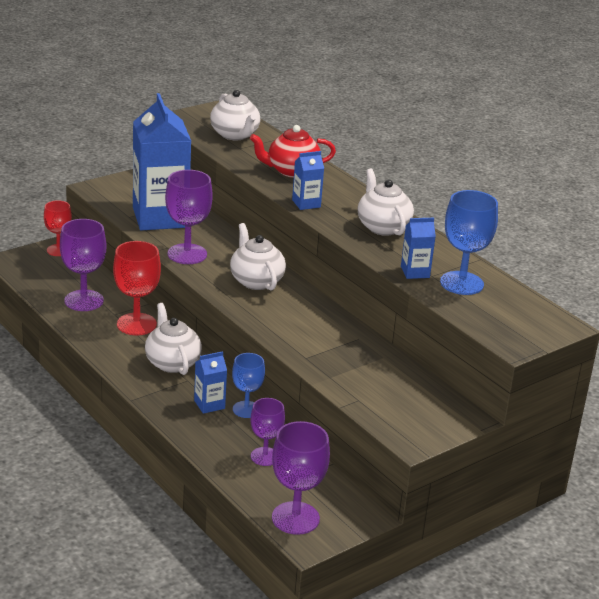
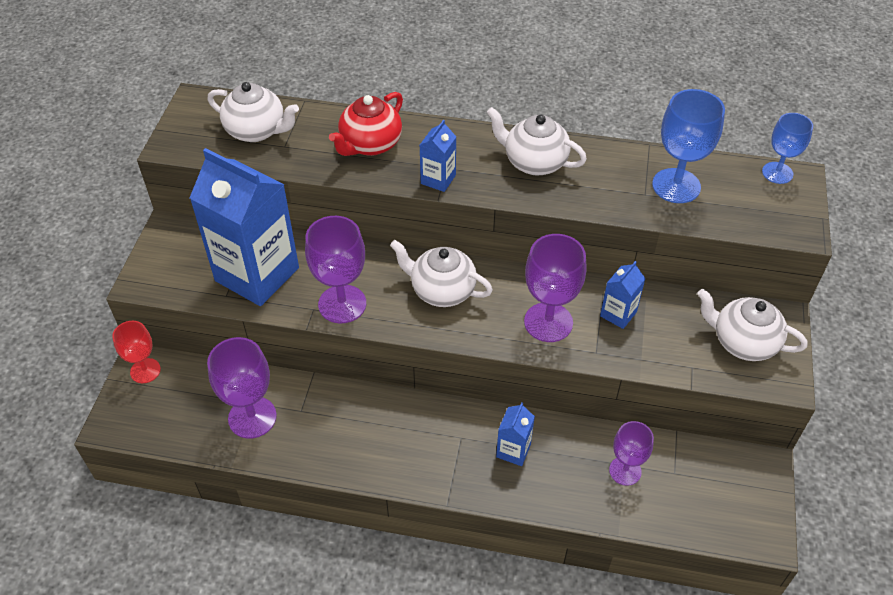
camera: 40 degrees left, 20 degrees up
red goblet [113,241,161,335] -> none
white teapot [145,303,202,375] -> white teapot moved to [697,289,807,361]
blue goblet [232,353,265,418] -> blue goblet moved to [762,113,813,184]
purple goblet [272,421,330,535] -> purple goblet moved to [524,234,587,342]
blue carton [401,218,436,279] -> blue carton moved to [600,261,645,329]

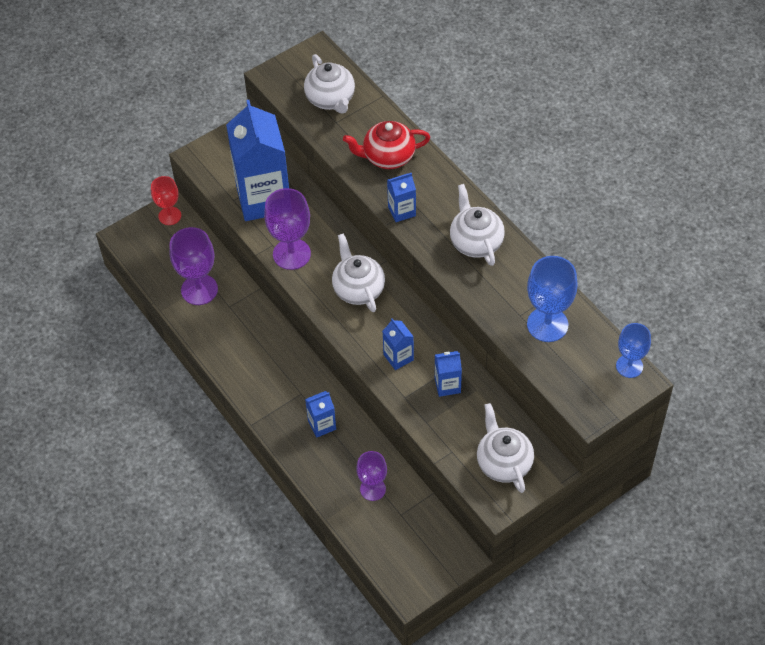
camera: 45 degrees right, 5 degrees up
purple goblet [524,234,587,342] -> blue carton [383,318,414,370]

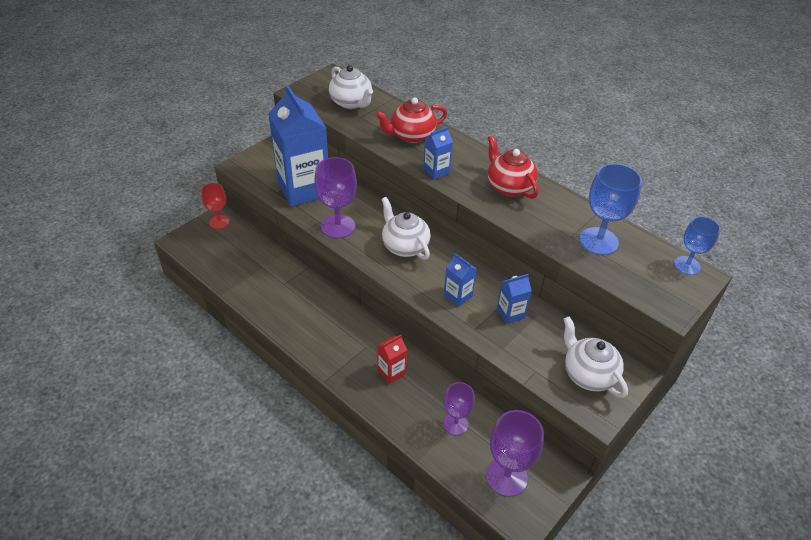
camera: 15 degrees left, 10 degrees down
purple goblet [169,227,218,305] -> purple goblet moved to [486,410,544,497]
blue carton [305,391,336,438] -> red carton [377,335,407,384]
white teapot [450,184,505,266] -> red teapot [488,135,539,199]

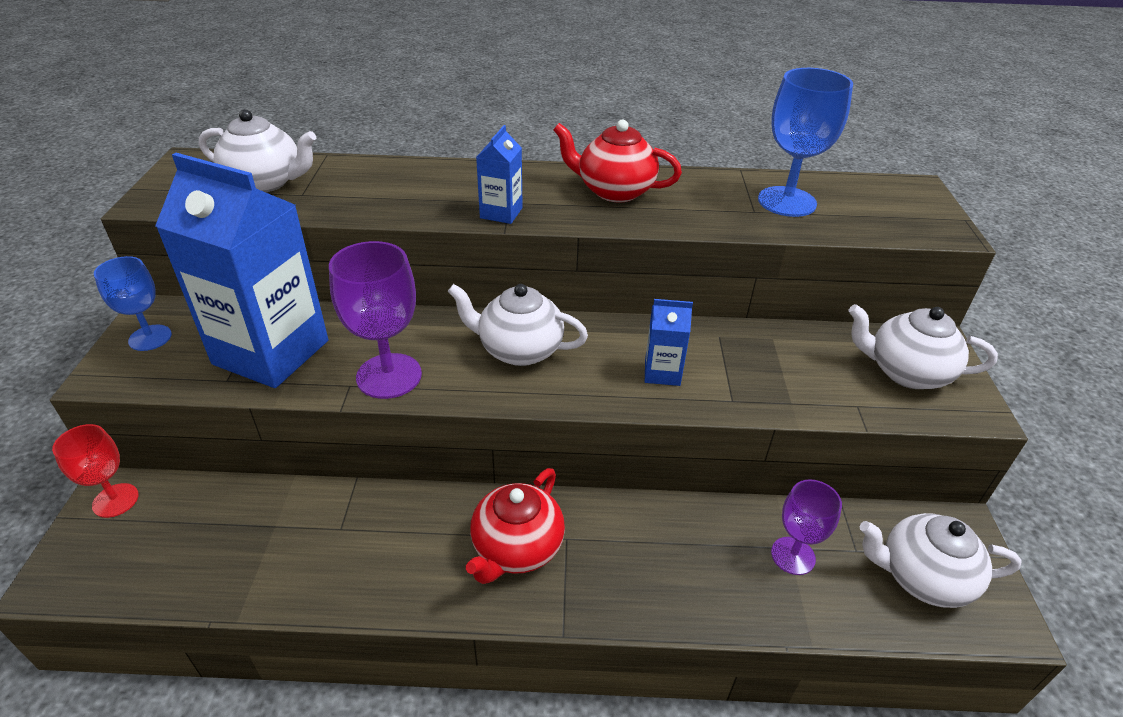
camera: 40 degrees left, 5 degrees down
red teapot [375,97,447,143] -> red teapot moved to [466,468,565,584]
red carton [377,335,407,384] -> none
purple goblet [486,410,544,497] -> white teapot [860,513,1022,608]
blue carton [497,274,532,324] -> none
blue goblet [674,216,720,275] -> blue goblet moved to [94,256,172,351]

